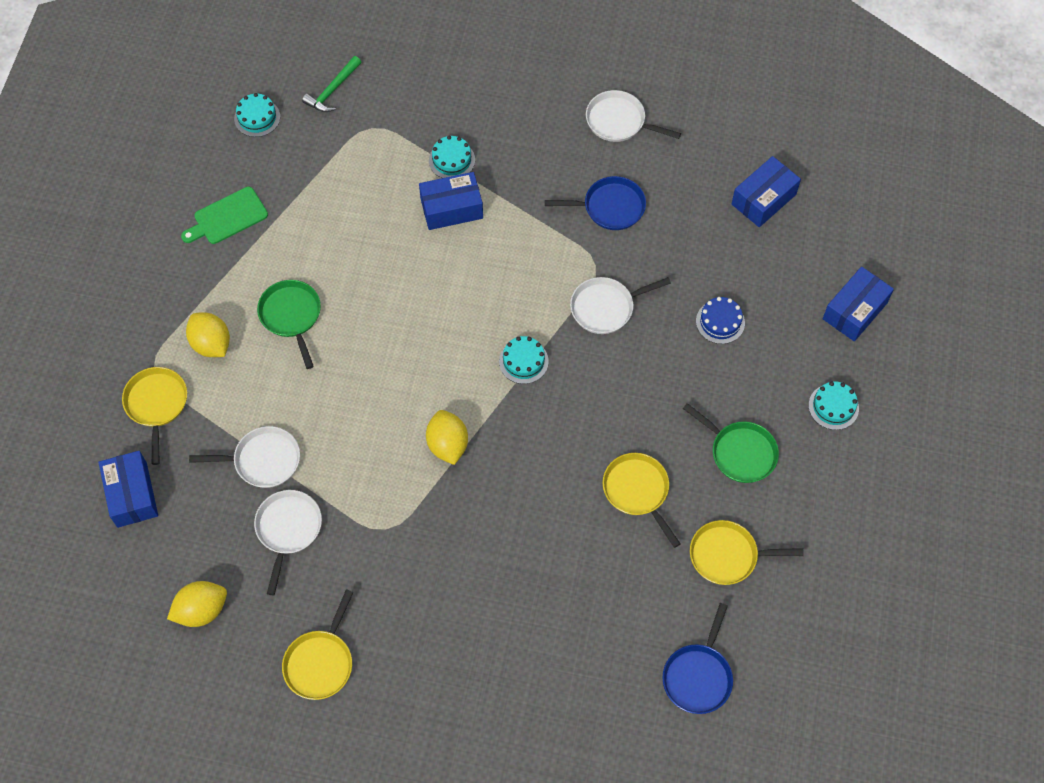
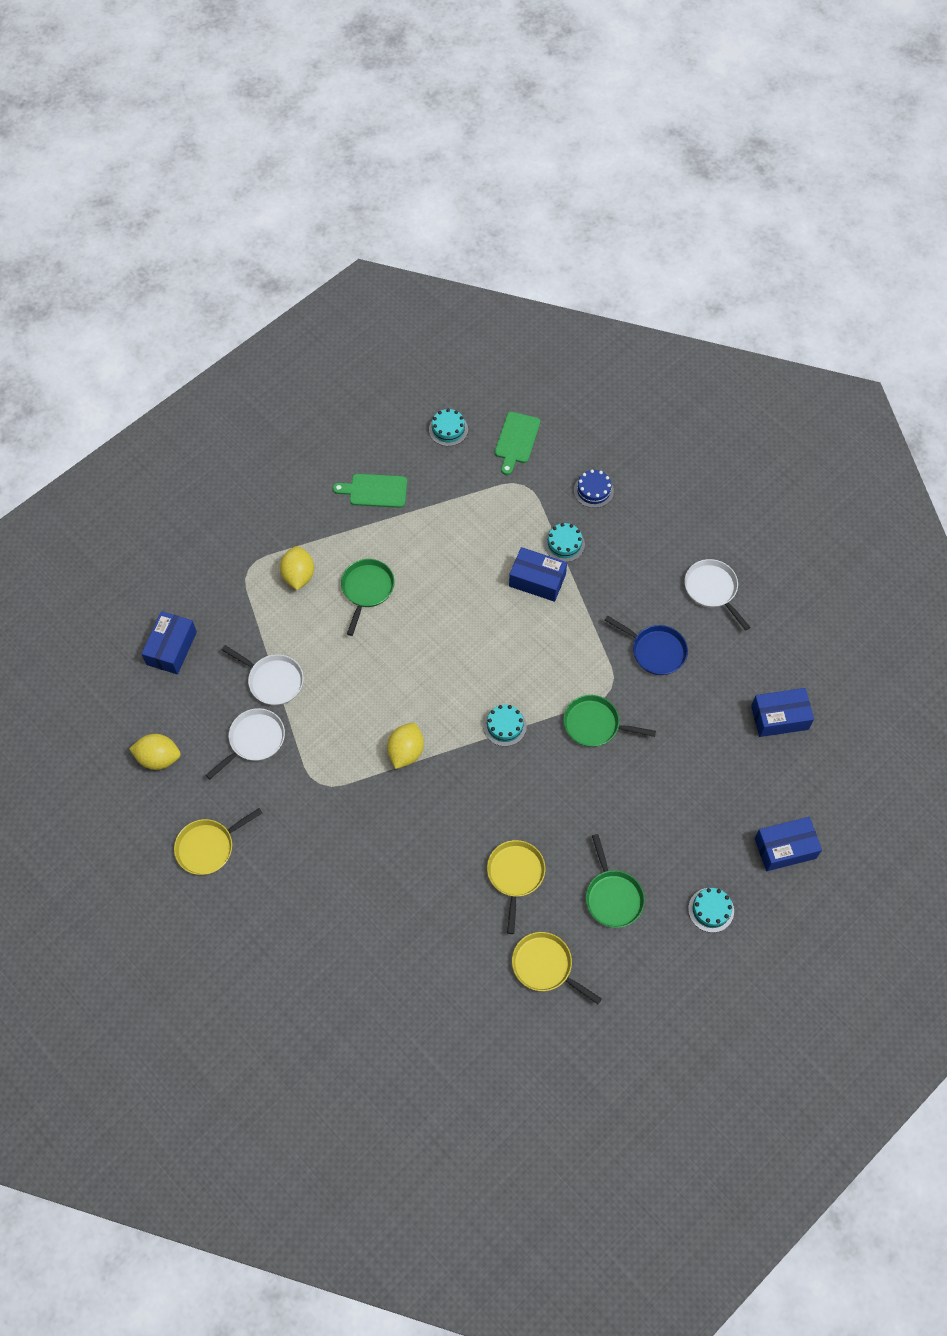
camera: 35 degrees right, 0 degrees up
yellow pan [122,367,187,465] -> none
green hammer [302,56,361,112] -> green cutting board [495,412,540,475]
white pan [570,277,671,334] -> green pan [563,695,656,747]
blue pan [663,603,733,714] -> none
blue cake [696,297,745,344] -> blue cake moved to [574,469,614,508]

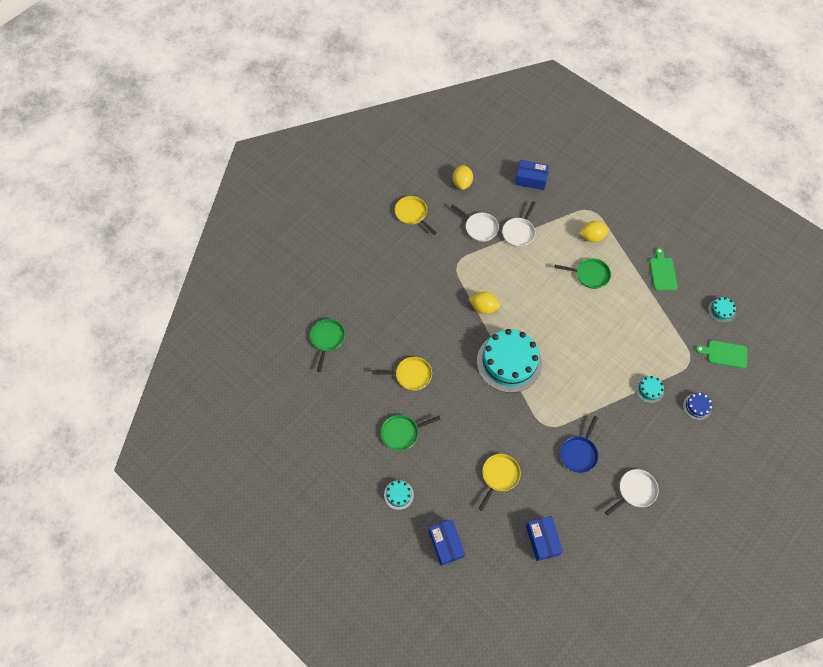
camera: 85 degrees right, 0 degrees up
turquoise cake [483,705,527,746] -> turquoise cake [477,329,542,393], size x2.35
blue box [509,547,567,602] -> none
yellow pan [512,932,602,1004] -> yellow pan moved to [478,454,521,511]
green pan [563,695,656,747] -> green pan moved to [310,319,345,372]

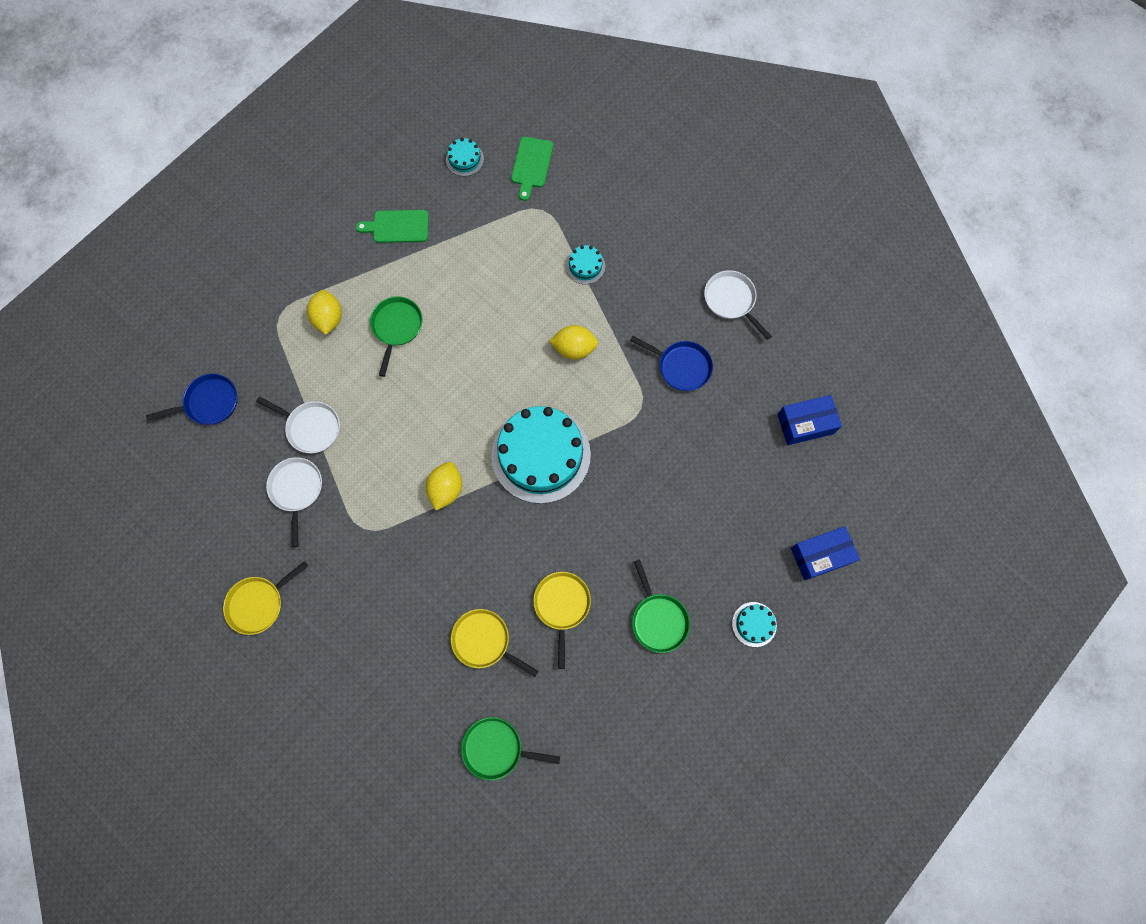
camera: 90 degrees left, 10 degrees up
white pan [451,204,499,242] -> white pan turned 45 degrees counterclockwise [266,457,322,547]
yellow lemon [453,165,473,190] -> yellow lemon moved to [549,325,598,360]
yellow pan [478,454,521,511] -> yellow pan moved to [451,609,538,677]
blue box [515,160,549,190] -> blue pan [146,374,237,425]
blue cake [683,393,712,420] -> none

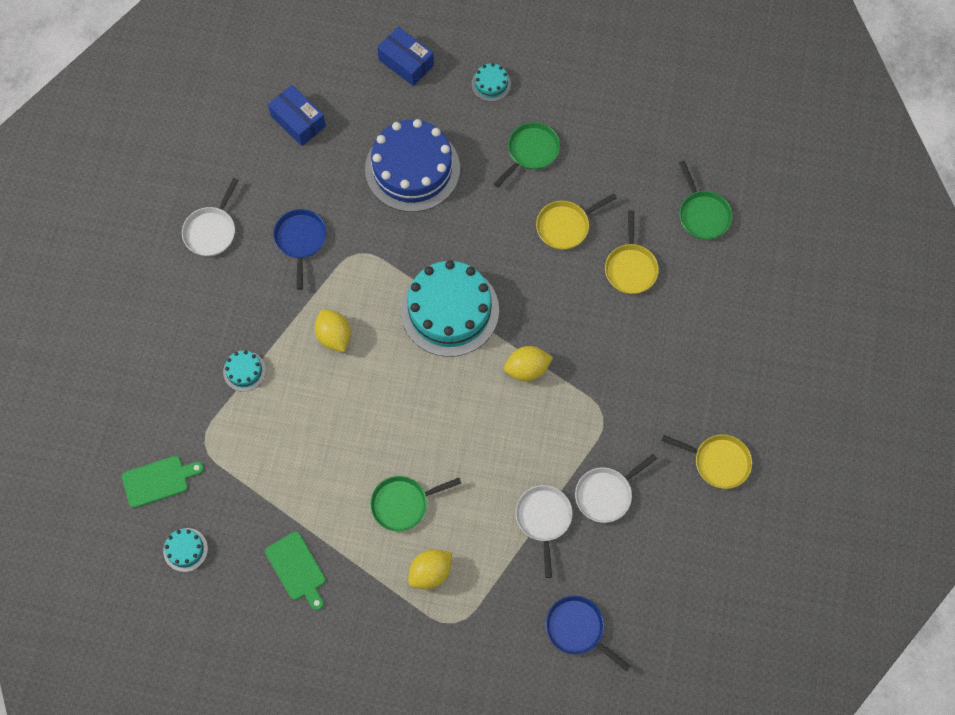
camera: 120 degrees left, 5 degrees down
none -> blue cake [365,119,460,212]

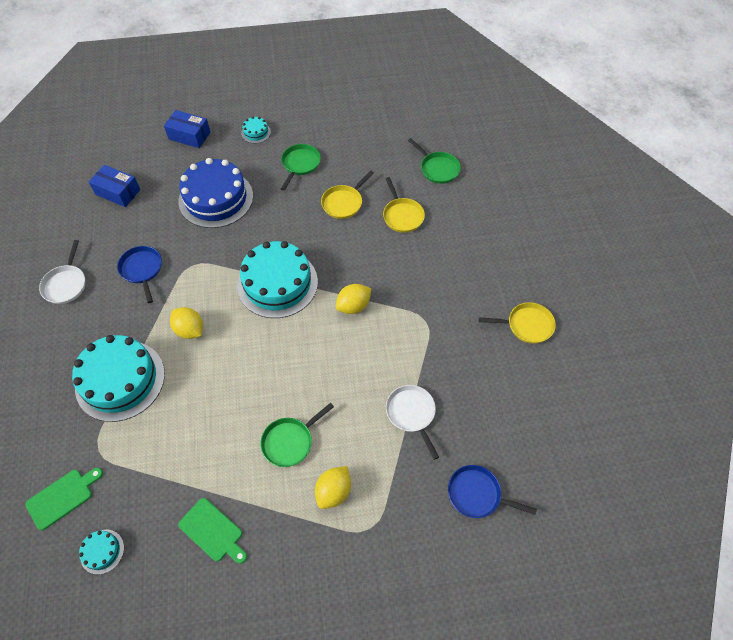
camera: 20 degrees left, 10 degrees down
turquoise cake [223,350,266,392] -> turquoise cake [72,335,165,422], size x2.35
white pan [575,454,657,523] -> none

